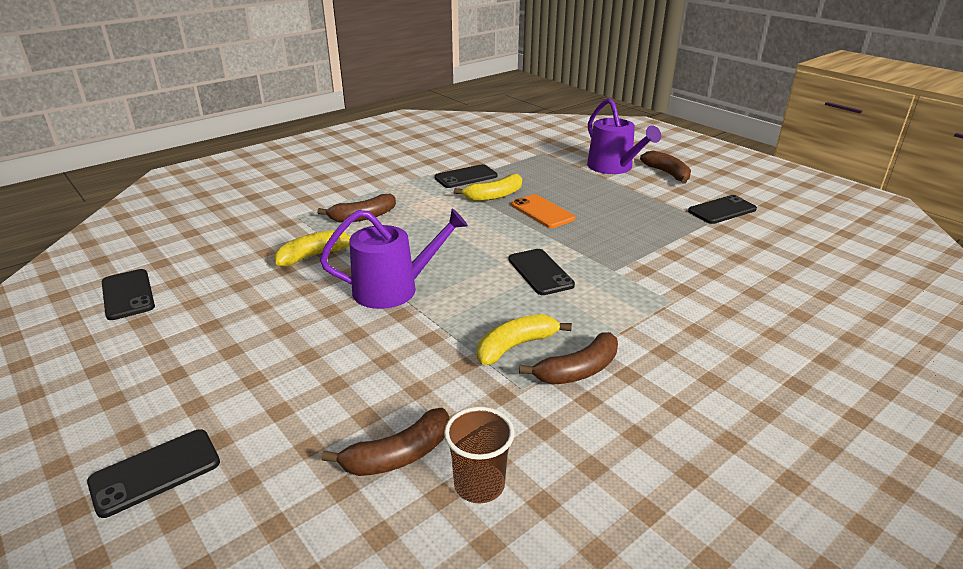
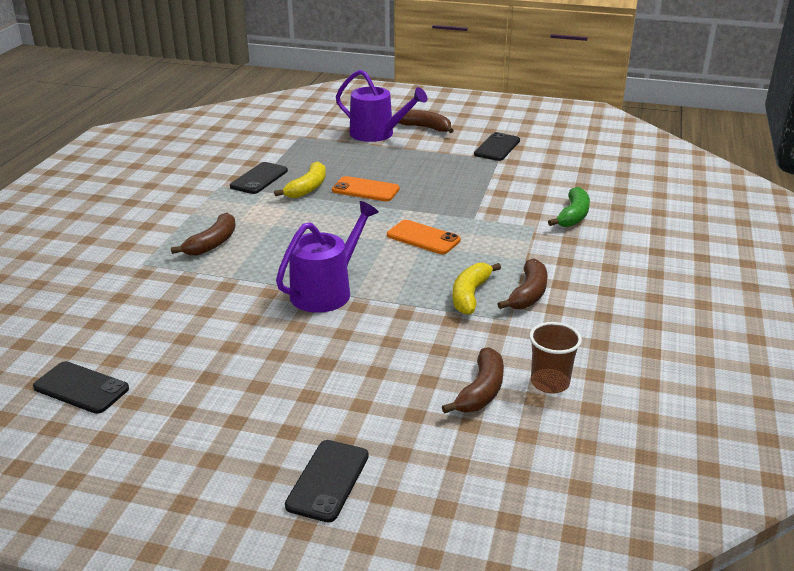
camera: 35 degrees left, 0 degrees up
yellow banana [274,230,350,267] -> none
black phone [509,249,575,295] -> orange phone [387,220,461,254]
none -> green banana [548,187,590,227]

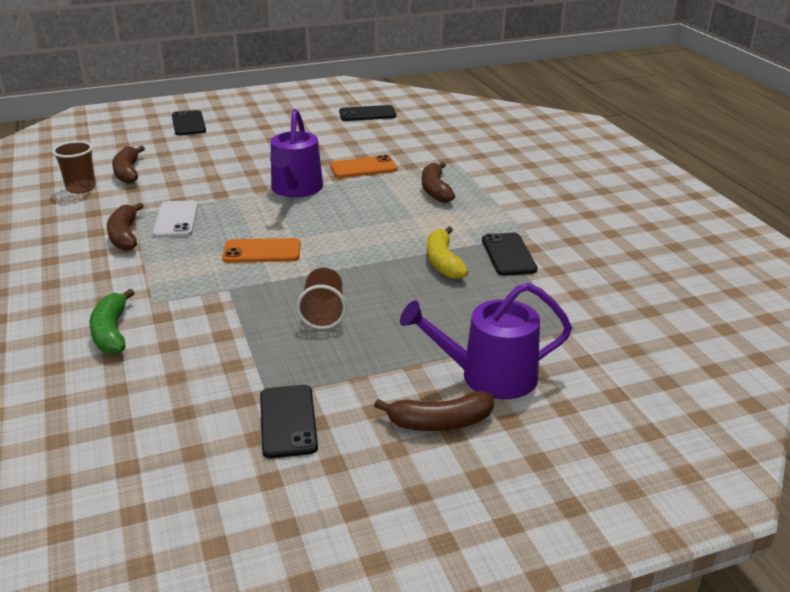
camera: 145 degrees right, 0 degrees up
orange phone [332,176,400,202] -> orange phone moved to [330,155,397,178]
yellow banana [453,263,501,315] -> white phone [153,200,198,238]
none -> brown cup [297,268,346,329]

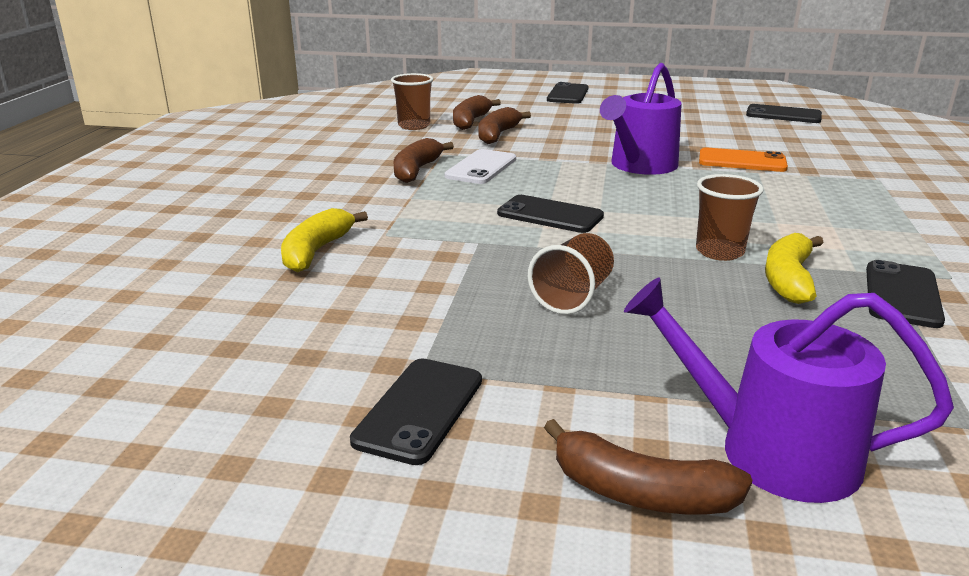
camera: 30 degrees right, 5 degrees down
green banana [89,289,134,354] -> yellow banana [281,208,368,273]
orange phone [222,238,301,263] -> black phone [497,195,604,233]
brown banana [422,162,455,203] -> brown banana moved to [478,107,531,144]
none -> brown cup [696,174,764,261]

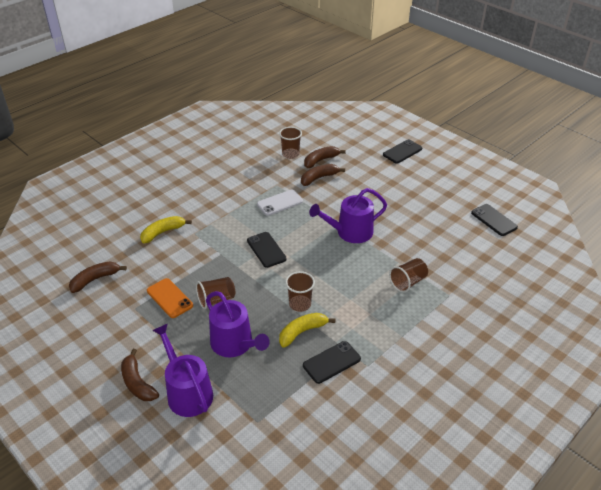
camera: 35 degrees right, 15 degrees up
black phone [350,359,482,465] -> none
brown banana [394,138,454,183] -> brown banana moved to [69,261,127,293]
orange phone [699,148,788,172] -> orange phone moved to [147,278,193,318]
none -> purple watering can [206,291,270,357]
none -> brown cup [389,258,428,293]

